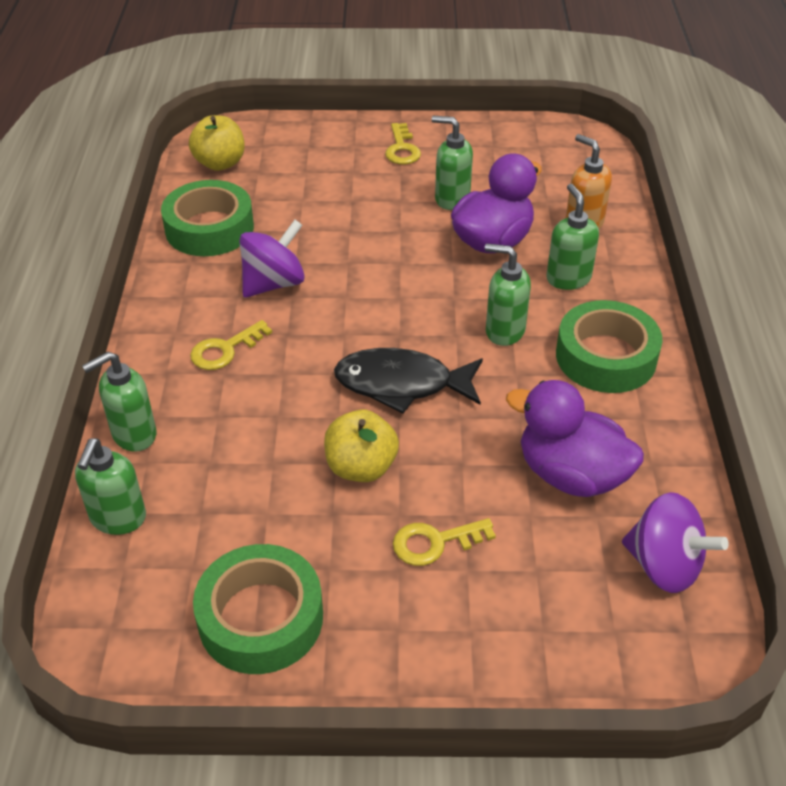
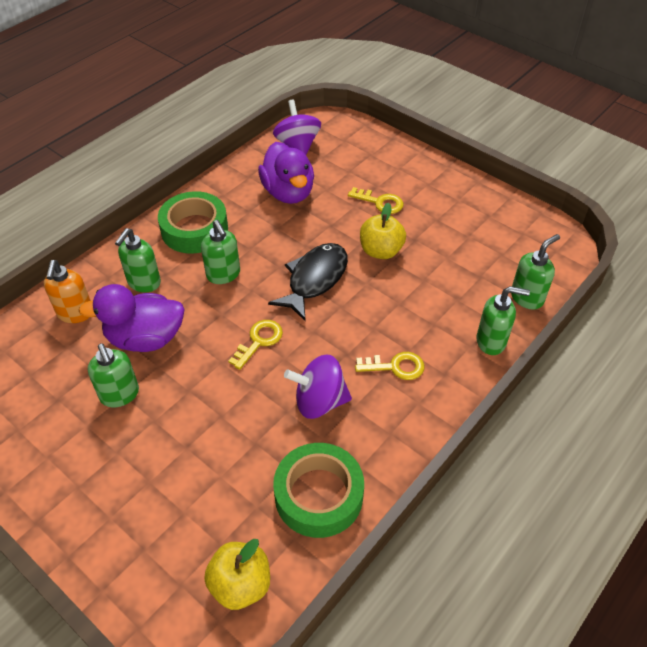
camera: 140 degrees left, 5 degrees up
green tape [193,544,323,674] -> none
black fish [334,348,483,413] -> black fish turned 105 degrees counterclockwise [268,243,348,322]
yellow key [385,123,421,164] -> yellow key moved to [229,320,283,370]

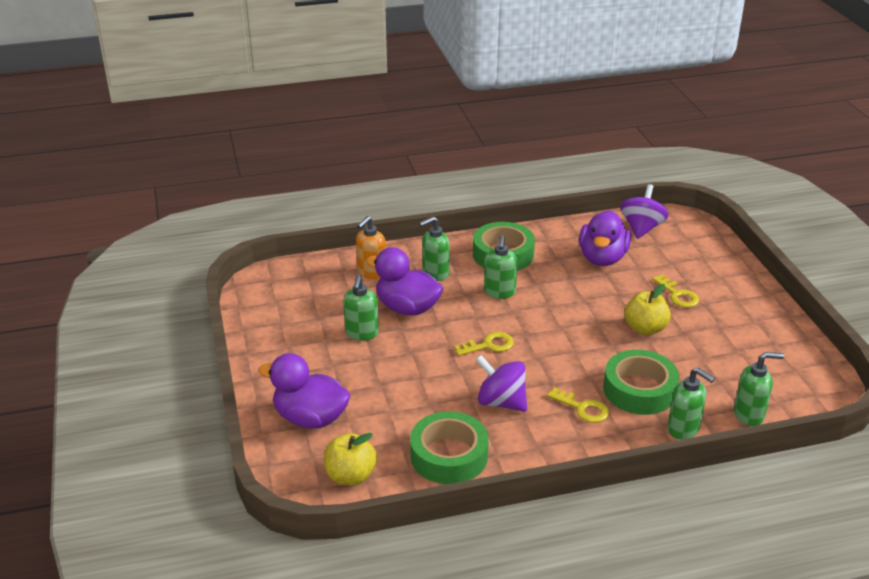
camera: 35 degrees right, 15 degrees down
black fish [268,243,348,322] -> none
none -> purple duck [258,353,351,428]
none -> green tape [603,350,679,415]

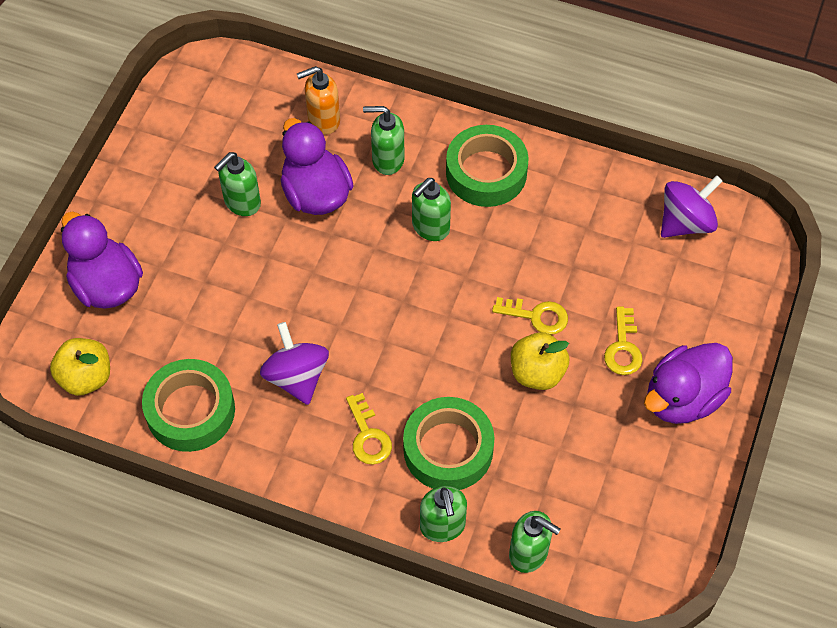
camera: 35 degrees right, 25 degrees up
yellow key [454,332,514,356] -> yellow key moved to [492,297,568,335]
purple duck [579,210,631,266] -> purple duck moved to [644,343,733,424]

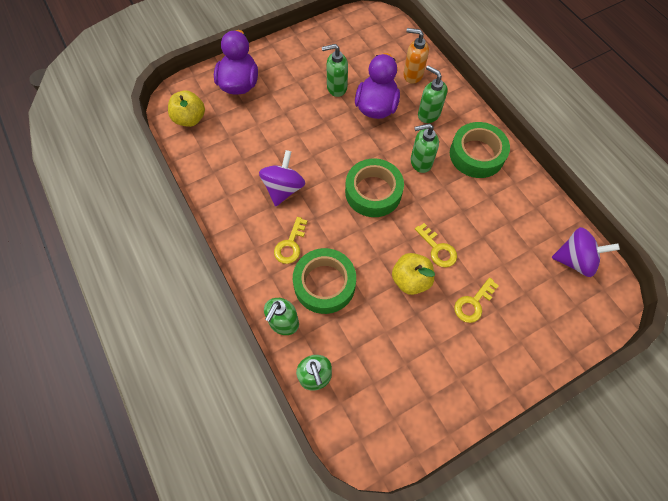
camera: 40 degrees right, 5 degrees up
green tape [142,359,235,452] -> green tape moved to [345,158,404,217]
purple duck [644,343,733,424] -> none

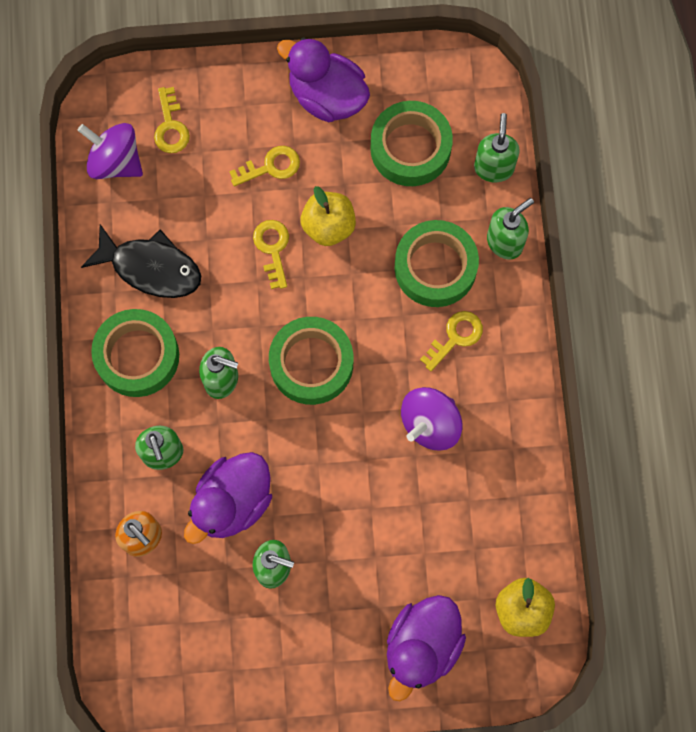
camera: 155 degrees left, 10 degrees up
none -> black fish [81,224,201,298]
none -> yellow key [154,87,190,153]
none -> purple duck [277,37,370,122]
none -> green tape [370,101,453,186]

